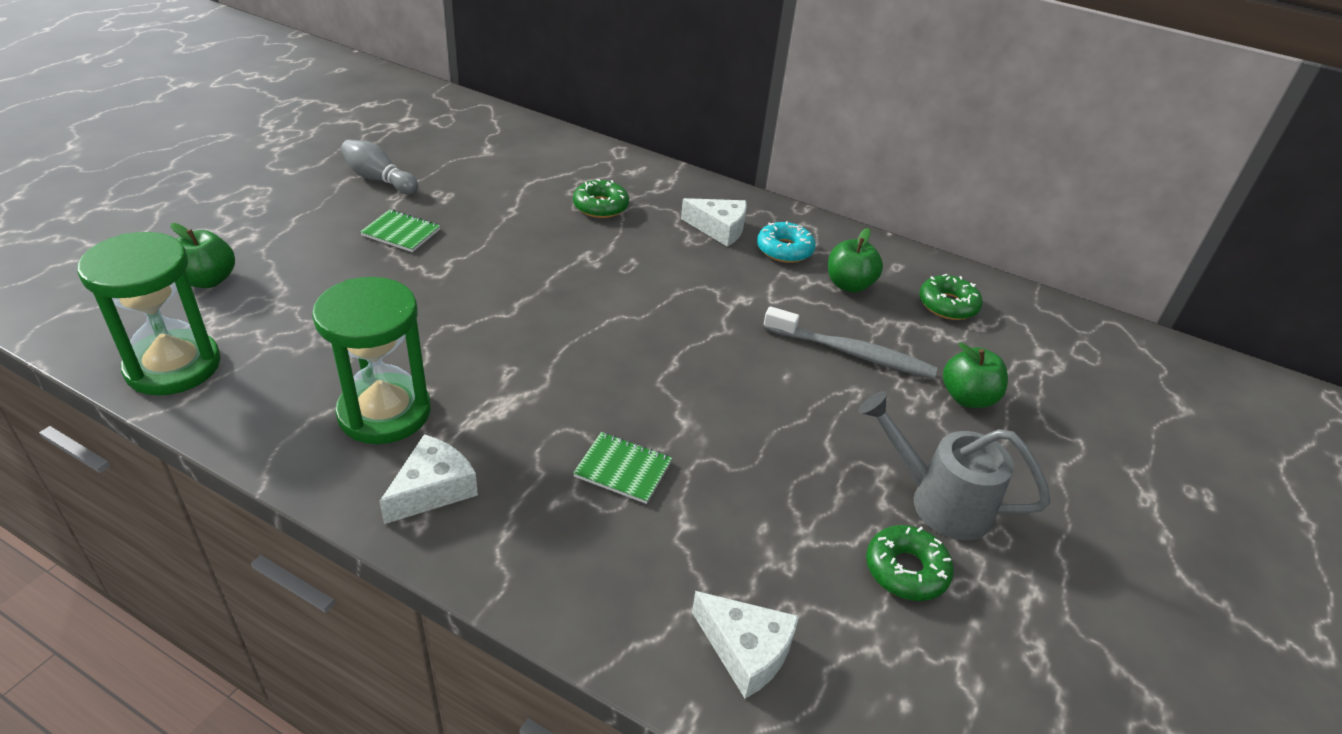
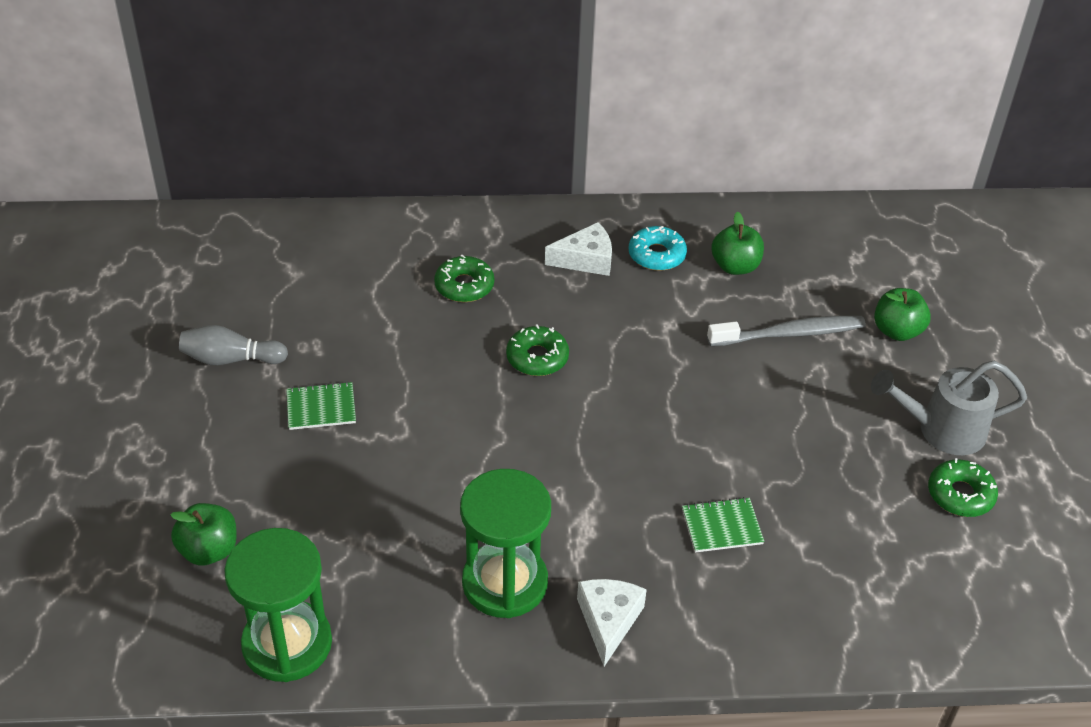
camera: 30 degrees left, 5 degrees up
white cheese [692,591,799,699] -> none
green donut [919,274,983,320] -> green donut moved to [506,325,569,376]

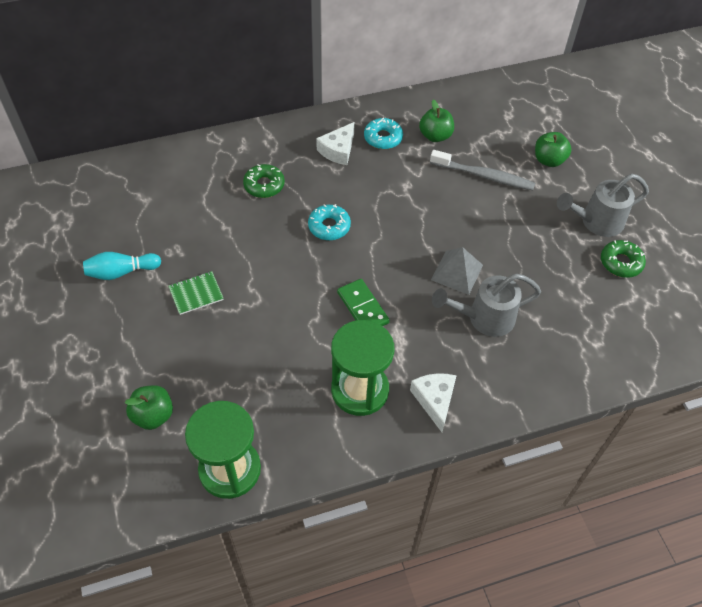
camera: 15 degrees left, 10 degrees up
grey bowling pin [179,325,288,365] -> turquoise bowling pin [83,252,161,280]
green donut [506,325,569,376] -> turquoise donut [308,204,351,240]
white cheese [545,222,612,276] -> white cheese turned 150 degrees clockwise [316,122,355,165]
green notebook [682,497,764,553] -> grey watering can [432,273,541,337]
grey toothbrush [707,316,866,346] -> grey toothbrush turned 45 degrees clockwise [430,150,535,190]
none -> green domino [337,279,390,326]
none -> grey pyramid [431,247,483,295]

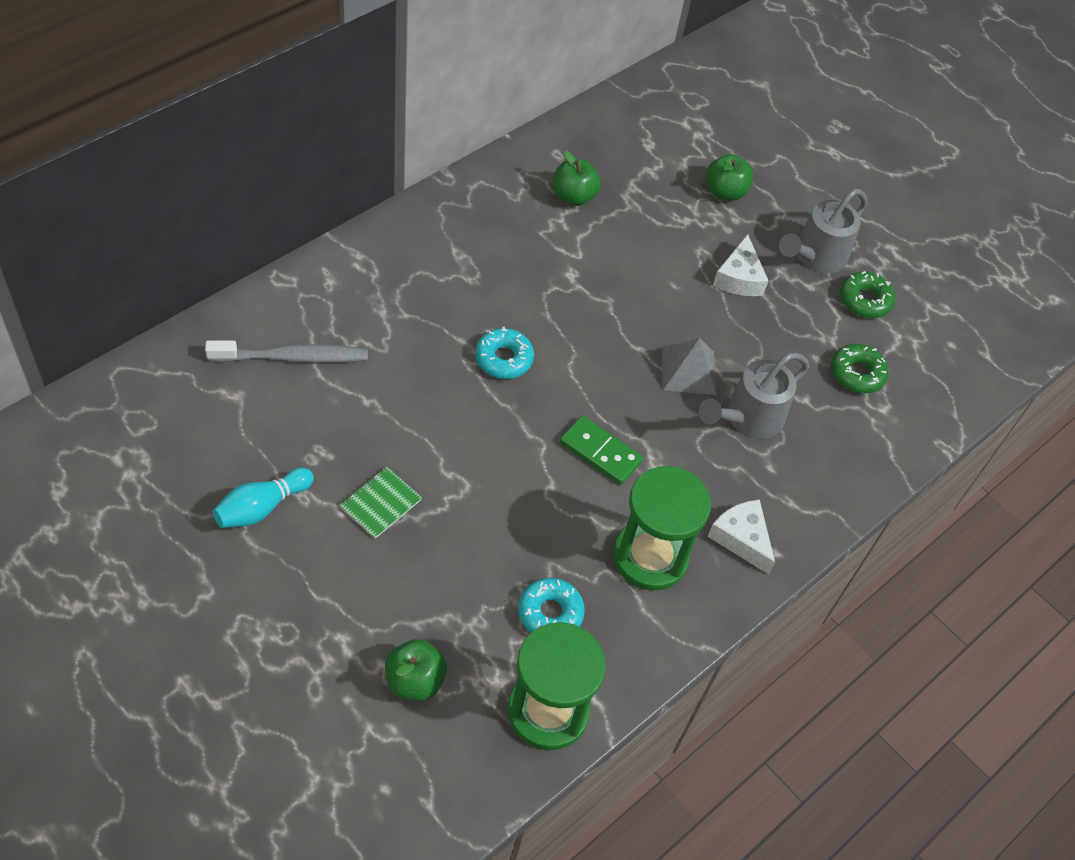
camera: 30 degrees left, 0 degrees up
green donut [243,164,285,198] -> green donut moved to [831,344,889,394]
white cheese [316,122,355,165] -> white cheese moved to [713,234,768,296]
turquoise donut [364,118,403,149] -> turquoise donut moved to [518,578,585,633]
grey toothbrush [430,150,535,190] -> grey toothbrush moved to [205,340,368,363]

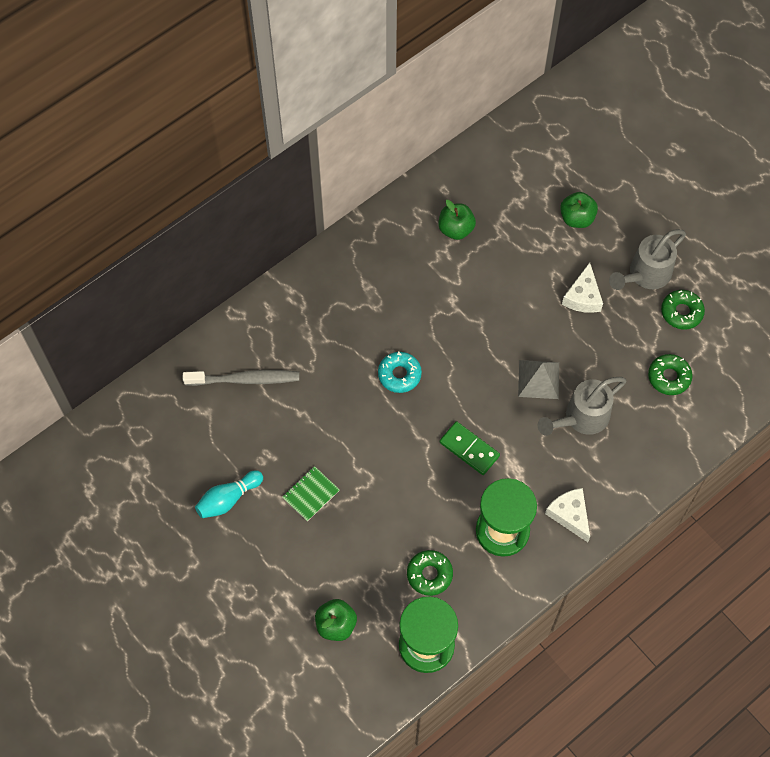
camera: 10 degrees right, 10 degrees up
turquoise donut [518,578,585,633] -> green donut [407,550,453,596]

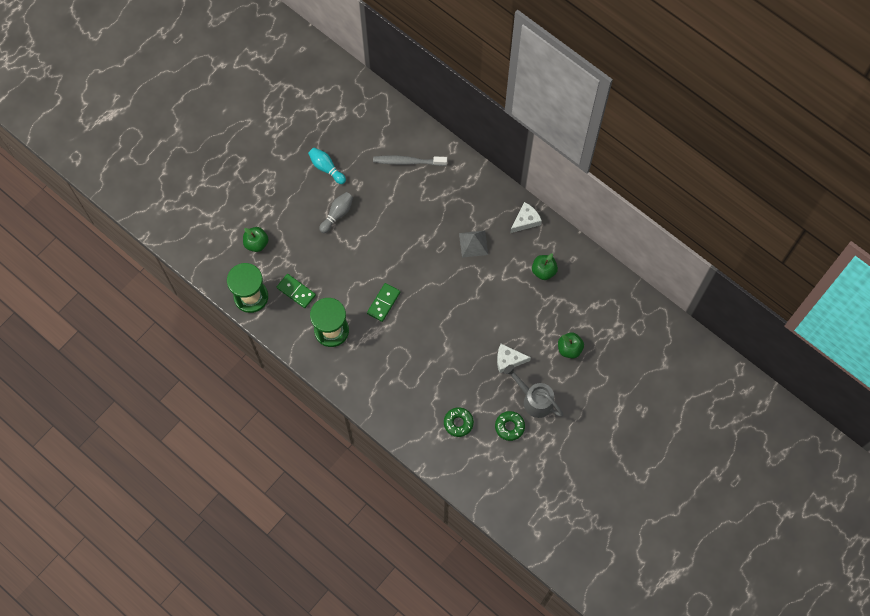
camera: 80 degrees right, 5 degrees up
grey toothbrush [183,370,299,386] -> grey toothbrush turned 105 degrees clockwise [373,156,447,166]
green notebook [282,466,340,521] -> grey bowling pin [319,192,353,233]
turquoise donut [378,352,422,393] -> none
green donut [407,550,453,596] -> green domino [277,274,316,308]
grey pyramid [518,360,559,399] -> grey pyramid moved to [459,231,488,258]
grey watering can [538,377,627,436] -> none
white cheese [545,488,590,542] -> white cheese moved to [510,202,542,233]

